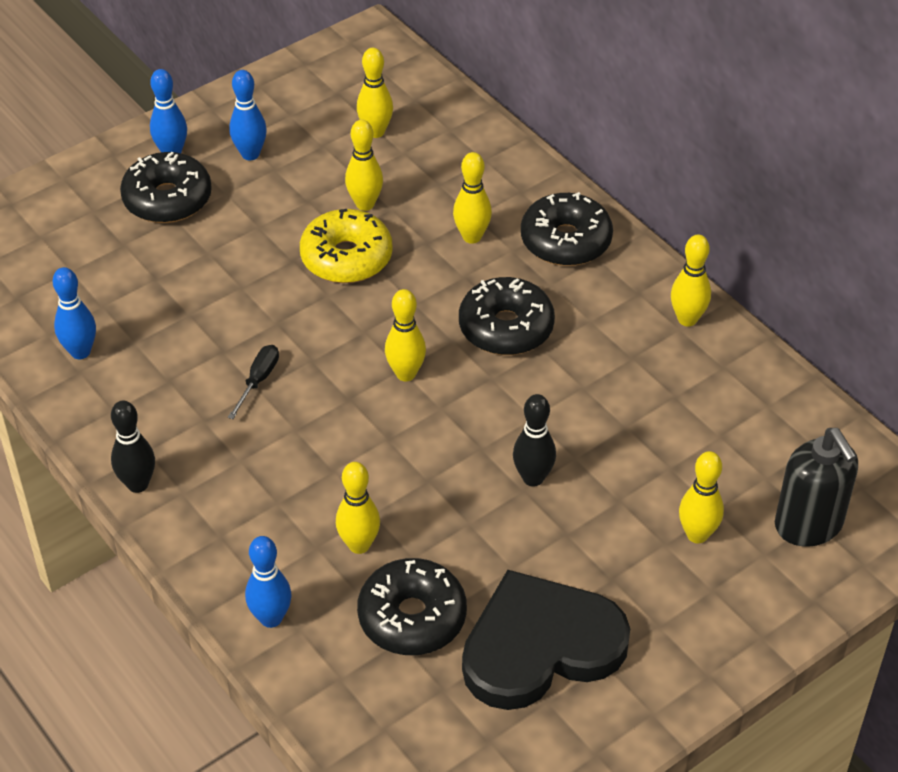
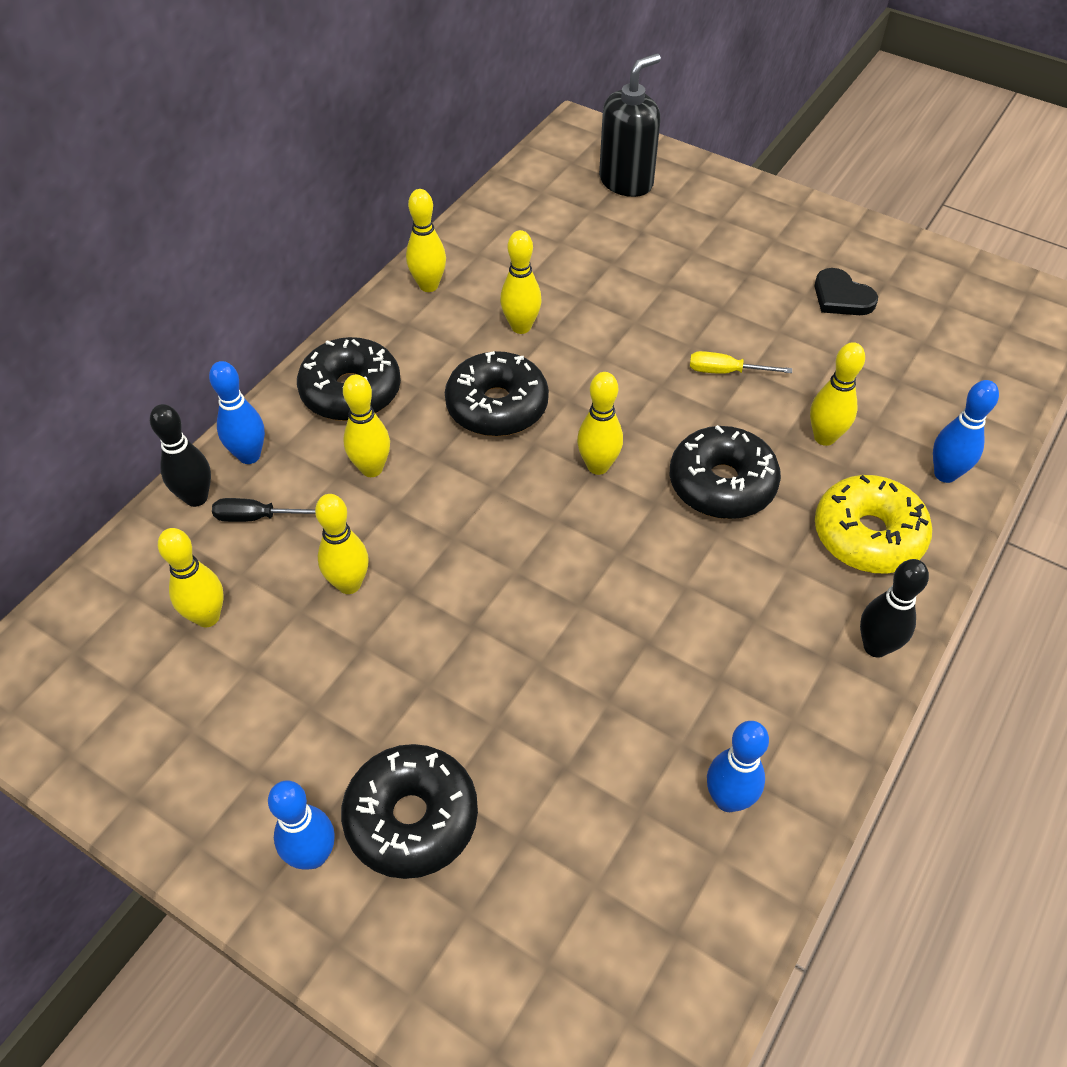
camera: 110 degrees left, 5 degrees up
black screwdriver [228,345,279,419] -> black screwdriver moved to [212,498,316,522]
blue bowling pin [229,70,267,160] -> blue bowling pin moved to [209,361,265,464]
yellow donut [300,209,393,283] -> yellow donut moved to [815,475,932,574]
black donut [357,558,467,655] -> black donut moved to [670,425,781,519]
black heart [462,570,630,710] -> black heart [814,268,878,315], size x0.46
black bowling pin [513,394,556,487] -> black bowling pin moved to [150,404,211,507]
yellow bowling pin [679,451,724,544] -> yellow bowling pin moved to [500,230,542,334]
none -> yellow screwdriver [690,351,792,374]

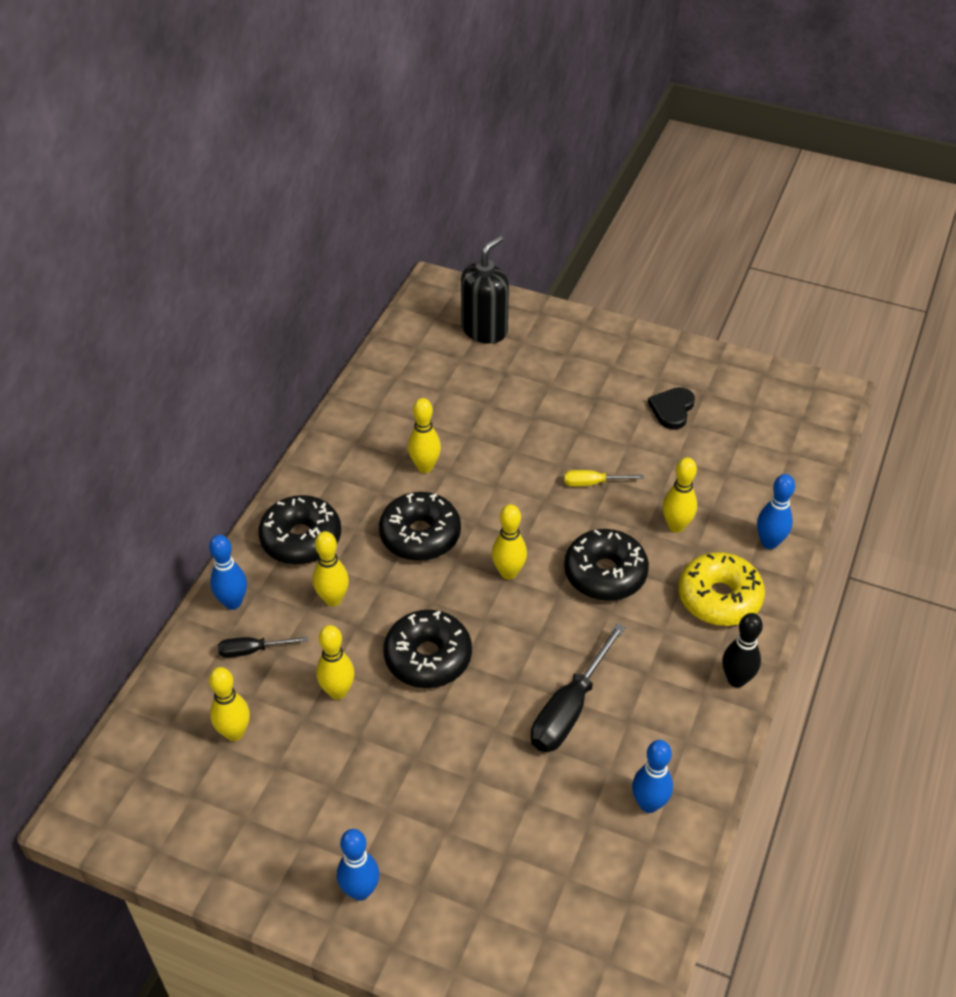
camera: 10 degrees left, 5 degrees down
black bowling pin [150,404,211,507] -> none
black donut [341,744,478,879] -> black donut moved to [384,610,472,688]
yellow bowling pin [406,189,446,292] -> none
black heart [814,268,878,315] -> black heart turned 75 degrees clockwise [648,387,695,430]
none -> black screwdriver [531,623,626,752]

